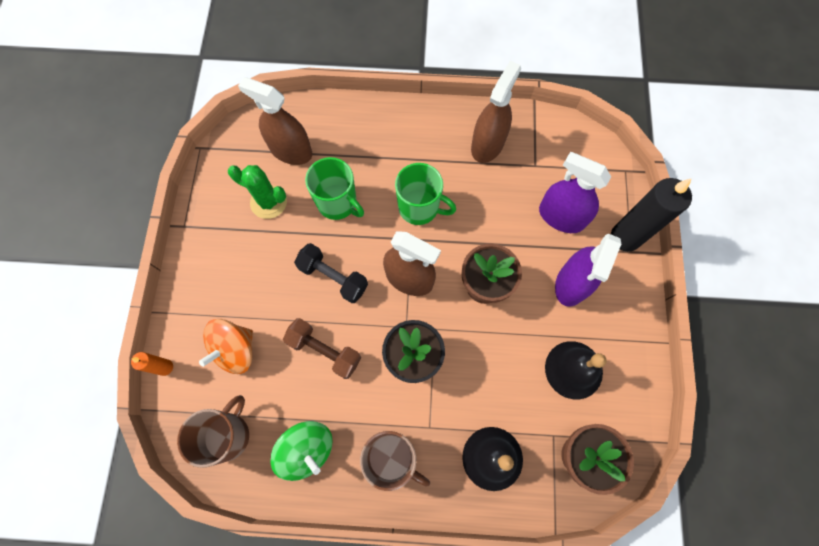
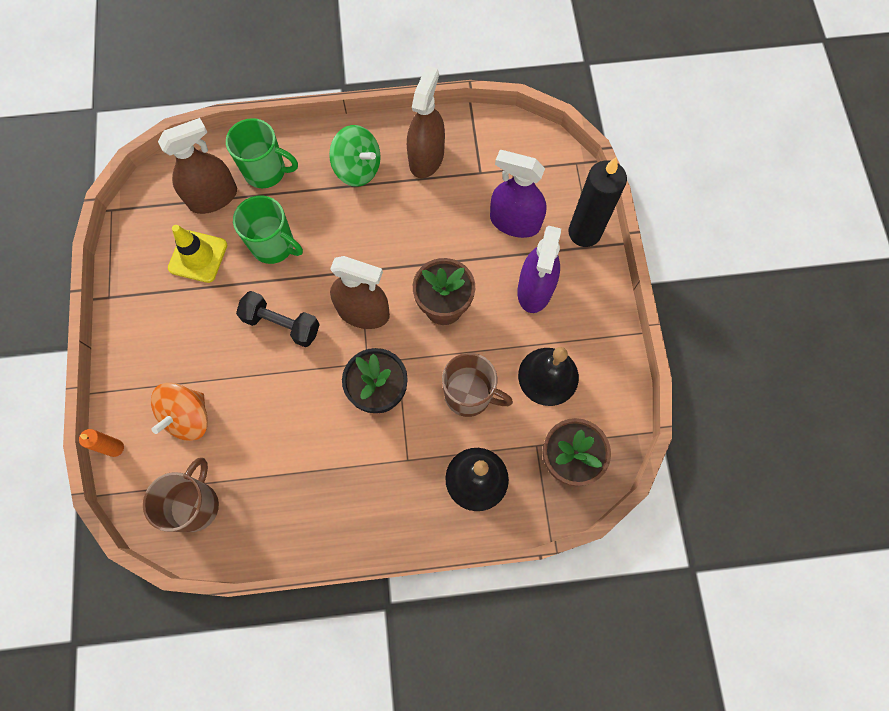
camera: 10 degrees left, 0 degrees up
green cactus [228,165,287,219] -> yellow traffic cone [168,225,227,283]
brown spray bottle [238,77,312,165] -> brown spray bottle turned 135 degrees clockwise [158,118,237,214]
green spinning top [270,421,332,481] -> green spinning top moved to [329,125,380,187]
brown dumbbell [283,318,361,379] -> none
brown mug [360,431,430,491] -> brown mug moved to [442,353,513,417]
green mug [395,163,456,225] -> green mug moved to [226,118,298,188]

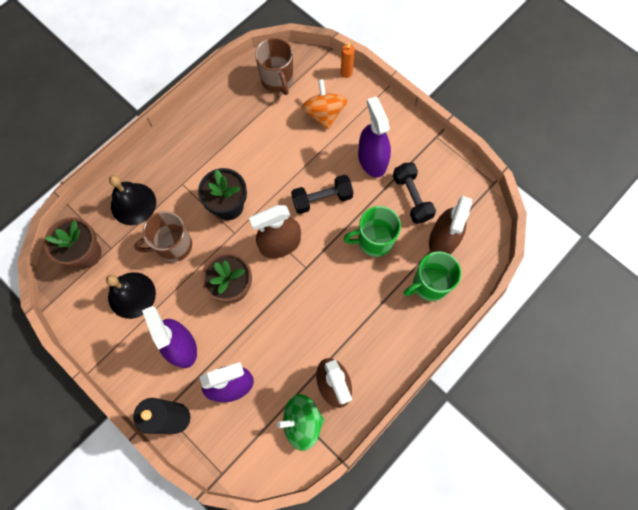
camera: 140 degrees right, 0 degrees up
yellow traffic cone [168,225,227,283] -> black dumbbell [393,162,436,224]
green spinning top [329,125,380,187] -> green spinning top moved to [277,394,325,451]
none -> purple spray bottle [358,97,391,178]

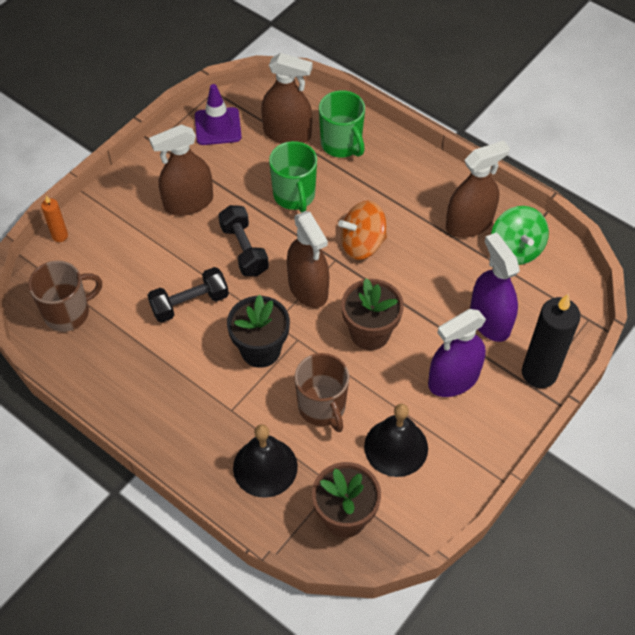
camera: 95 degrees left, 15 degrees down
orange spinning top [302,79,347,130] -> orange spinning top moved to [338,201,387,260]
purple spray bottle [358,97,391,178] -> brown spray bottle [149,124,213,216]
black dumbbell [393,162,436,224] -> black dumbbell moved to [147,267,229,323]
none -> purple traffic cone [195,84,242,145]

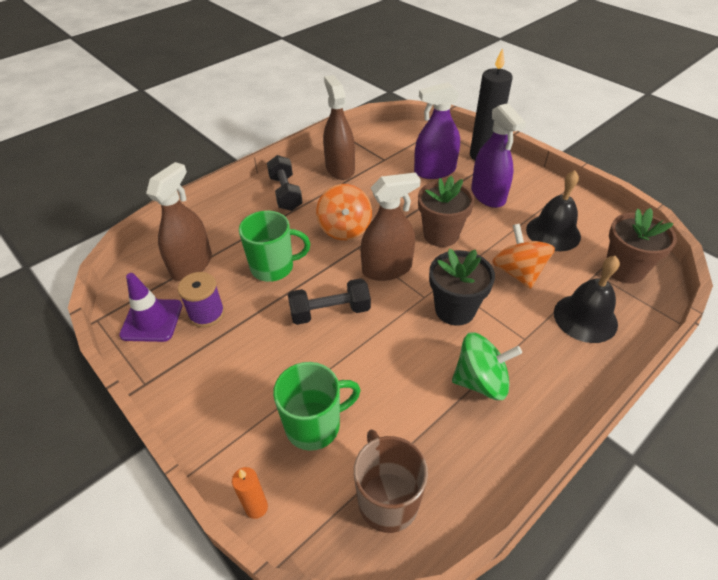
camera: 80 degrees left, 10 degrees down
black dumbbell [147,267,229,323] -> black dumbbell moved to [267,155,302,211]
brown spray bottle [149,124,213,216] -> none
brown mug [295,353,349,432] -> orange spinning top [492,224,555,289]
green mug [319,90,365,157] -> green mug moved to [273,362,361,451]
green spinning top [491,206,549,265] -> green spinning top moved to [452,332,522,400]
none -> purple spool [178,272,225,327]

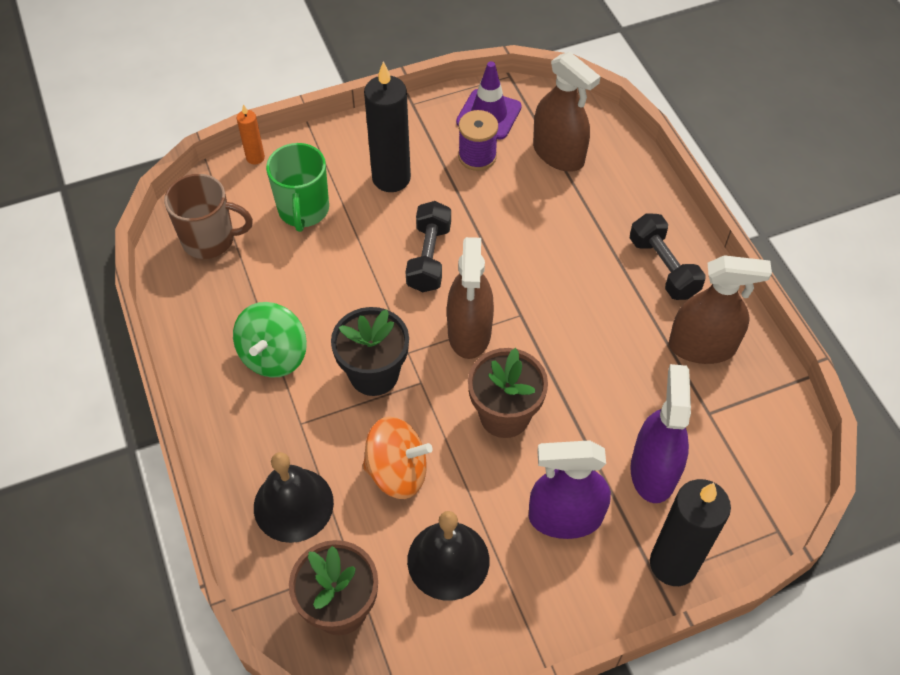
camera: 110 degrees right, 10 degrees up
green mug [239,211,310,282] -> none
black dumbbell [267,155,302,211] -> black dumbbell turned 60 degrees clockwise [630,213,706,300]
orange spinning top [316,184,372,240] -> none
none -> black candle [364,61,411,192]

